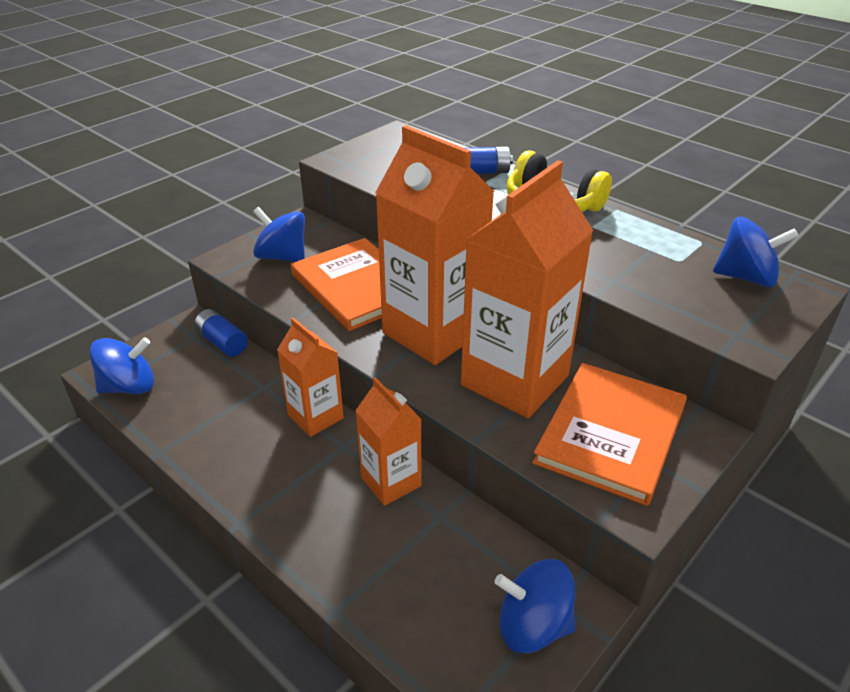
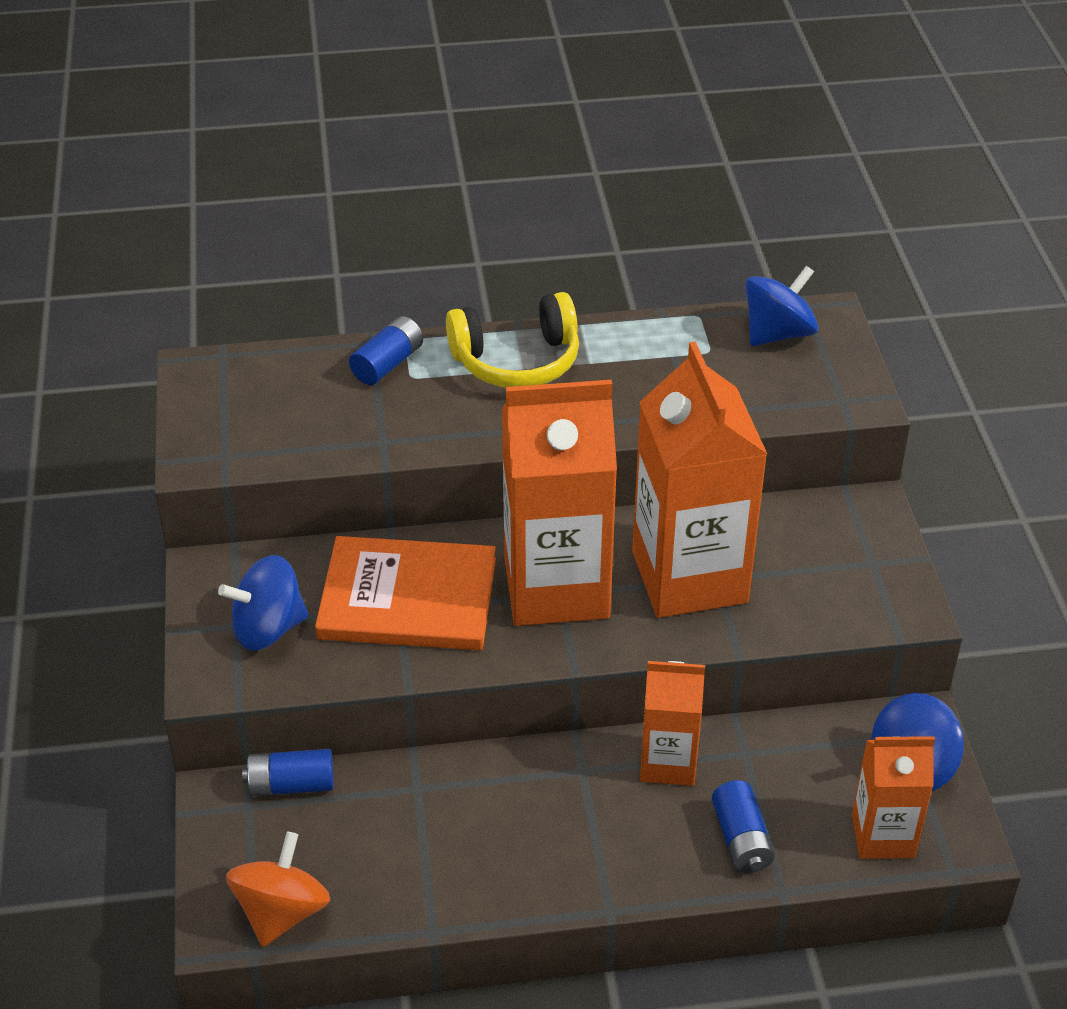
camera: 50 degrees left, 5 degrees up
blue spinning top [89,337,154,394] -> orange spinning top [226,832,330,947]
orange carton [277,318,344,437] -> orange carton moved to [852,736,935,859]
orange book [532,363,687,506] -> none
none -> blue battery [712,780,775,873]

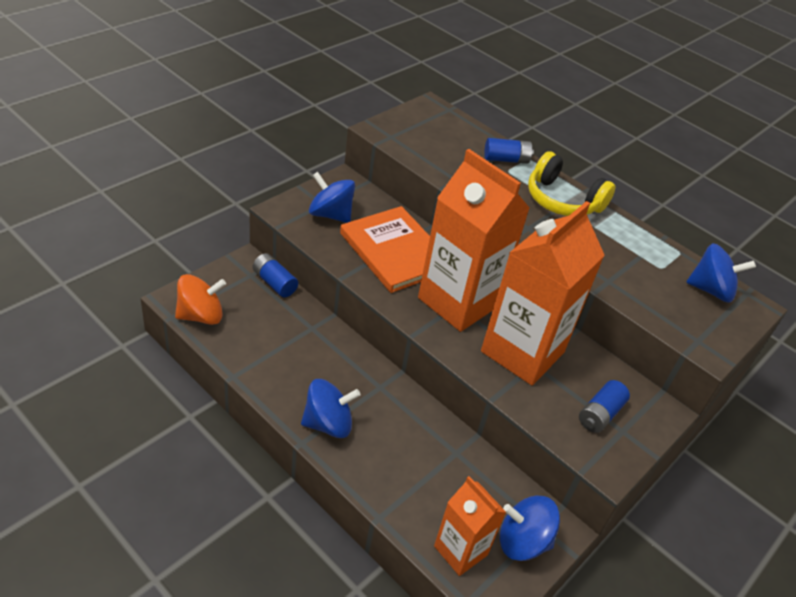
camera: 45 degrees right, 0 degrees up
orange carton [640,661,705,786] -> none
blue battery [712,780,775,873] -> blue battery moved to [579,380,630,433]
none -> blue spinning top [301,379,361,438]

